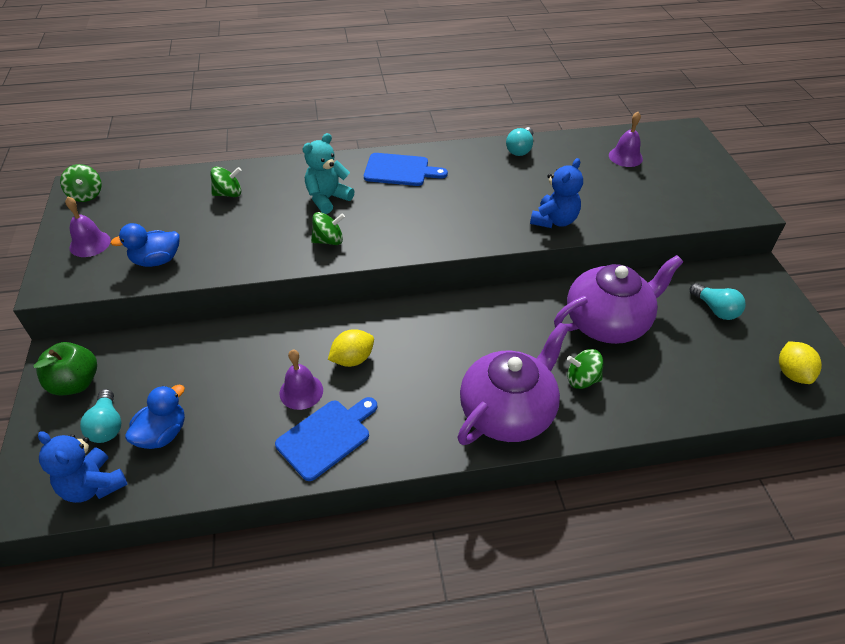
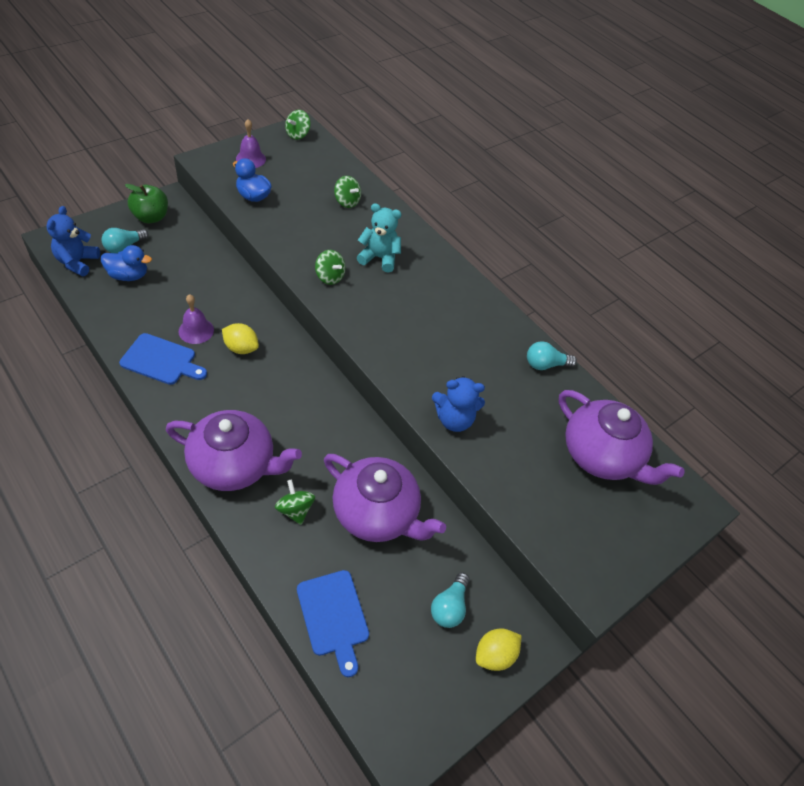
camera: 55 degrees right, 5 degrees up
blue cutting board [364,153,448,186] -> blue cutting board moved to [297,570,369,677]
purple bell [609,112,643,167] -> purple teapot [559,390,685,485]
yellow lemon [779,342,822,384] -> yellow lemon moved to [476,628,522,671]

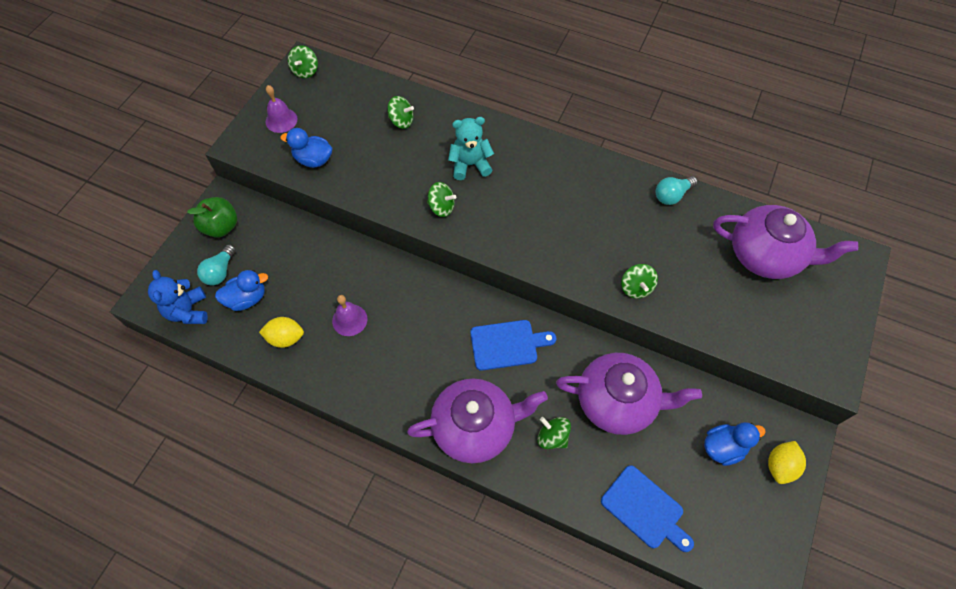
camera: 20 degrees left, 10 degrees up
blue cutting board [119,333,207,385] -> blue cutting board moved to [470,320,556,371]
yellow lemon [222,323,259,354] -> yellow lemon moved to [259,317,304,348]
turquoise light bulb [431,572,470,628] -> blue duck [704,422,765,466]
blue teddy bear [432,376,485,432] -> green spinning top [621,264,658,299]

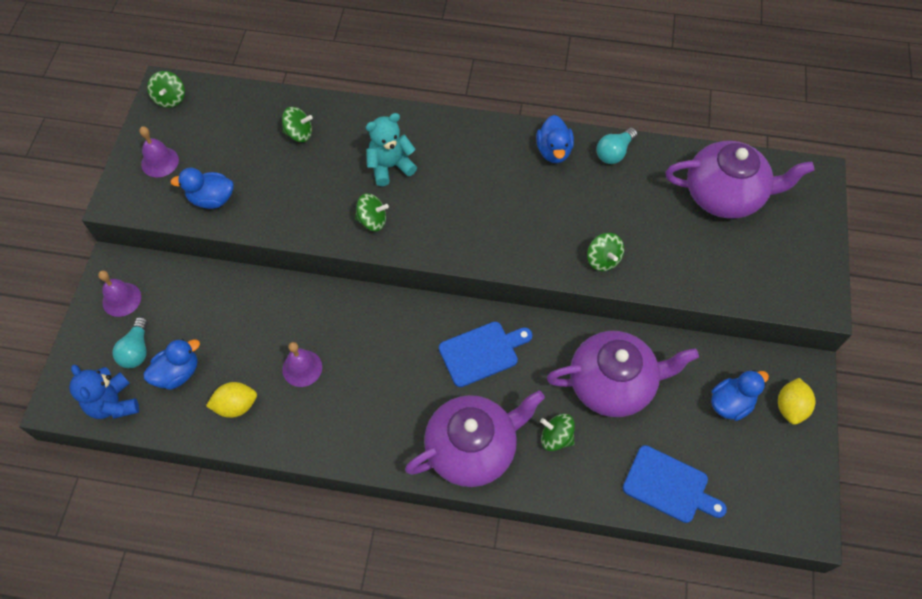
camera: 15 degrees left, 0 degrees up
green apple [187,197,237,238] -> purple bell [98,271,141,317]
none -> blue duck [536,115,574,163]

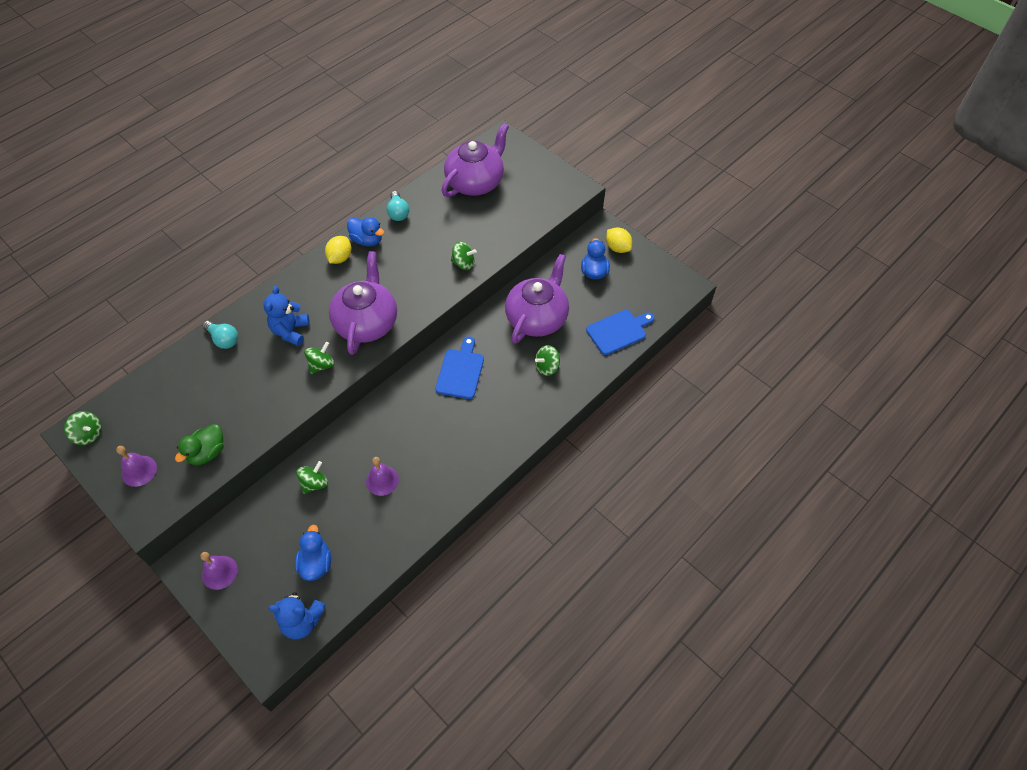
camera: 55 degrees left, 5 degrees down
turquoise light bulb [113,317,148,368] -> turquoise light bulb moved to [203,321,238,349]
blue duck [170,168,234,209] -> green duck [175,424,224,465]
yellow lemon [206,382,257,418] -> yellow lemon moved to [325,236,351,264]
green spinning top [282,107,313,142] -> green spinning top moved to [296,461,328,494]
turquoise teddy bear [366,113,417,186] -> blue teddy bear [263,286,310,346]
purple teapot [405,391,545,487] -> purple teapot moved to [329,251,397,355]

